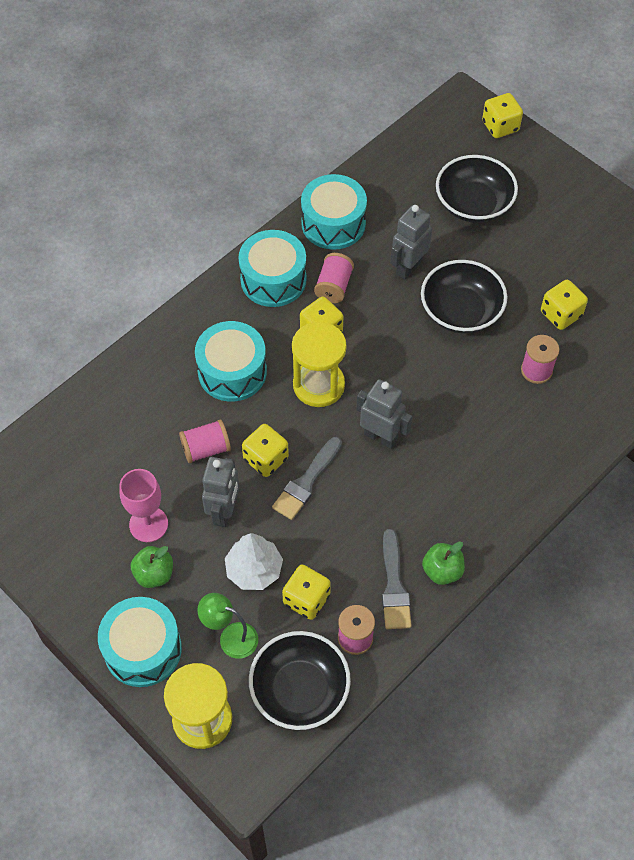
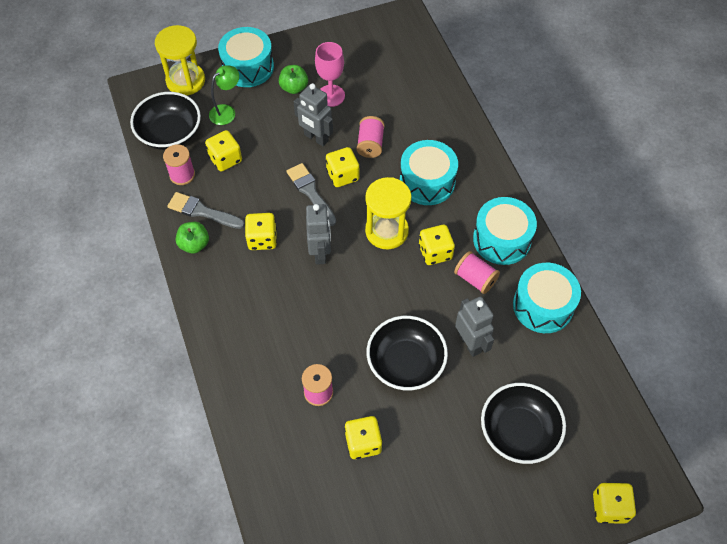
camera: 115 degrees right, 0 degrees up
white tree [225,533,283,590] -> none
grey robot [356,379,412,449] -> grey robot turned 60 degrees counterclockwise [306,204,331,265]
none -> yellow dice [245,213,277,250]

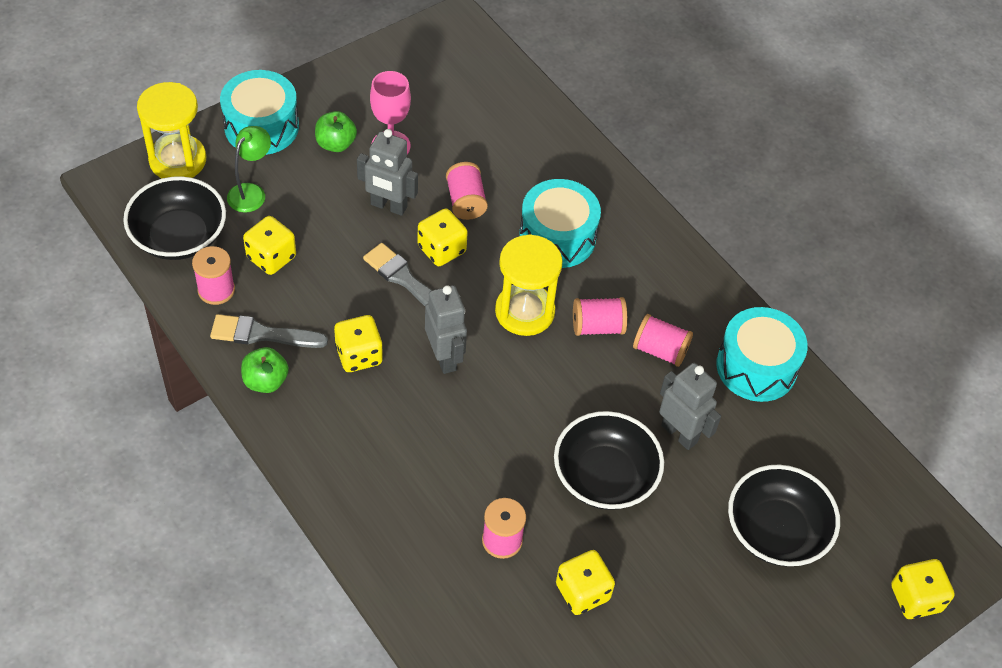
camera: 20 degrees left, 5 degrees down
yellow dice [419,225,455,265] -> pink spool [573,297,627,336]
turquoise drum [473,197,537,265] -> none

